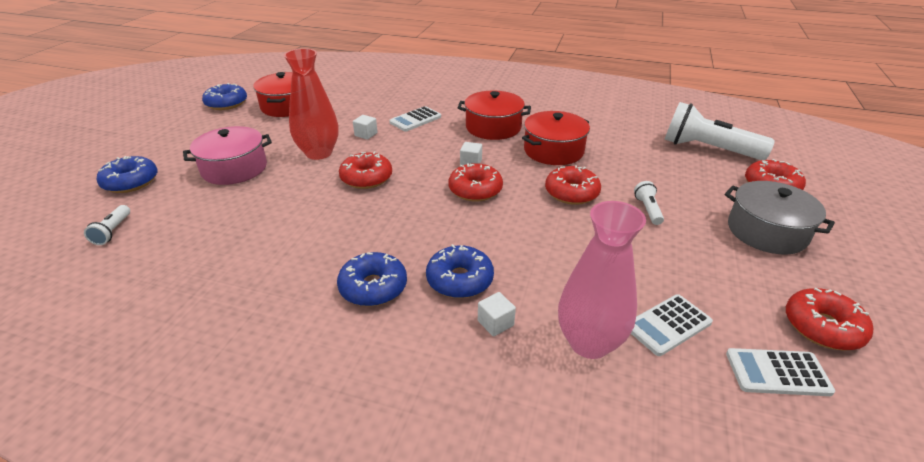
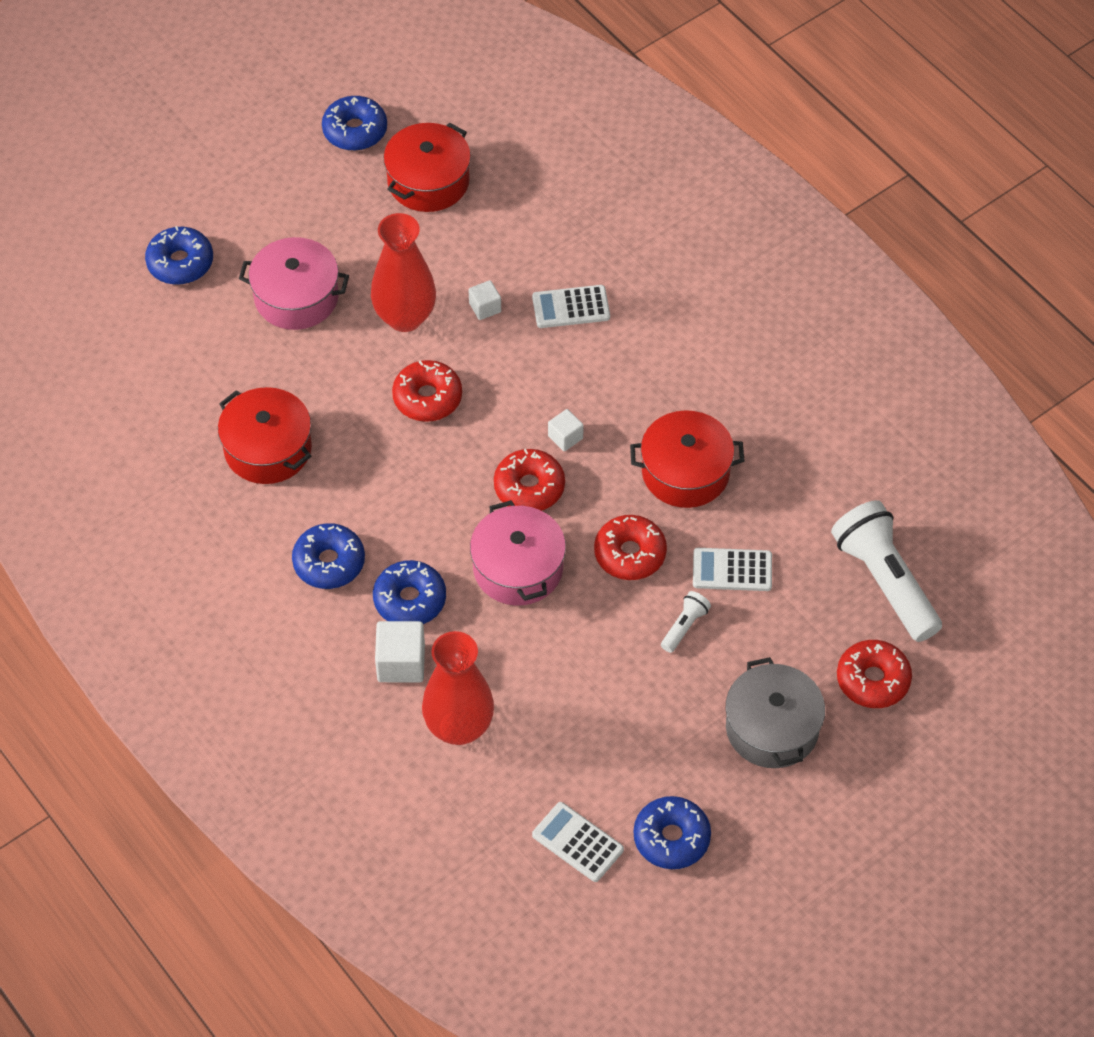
camera: 35 degrees right, 20 degrees up
white flashlight [84,205,130,245] -> none
red pot [458,91,531,140] -> red pot moved to [218,387,312,484]
white cube [478,292,516,337] -> white cube [375,621,425,682], size x1.68
pink vase [558,201,646,359] -> red vase [422,631,494,745]
white calculator [631,294,713,356] -> white calculator moved to [693,548,772,591]
red donut [786,288,873,350] -> blue donut [634,796,711,869]
none -> pink pot [470,500,566,605]

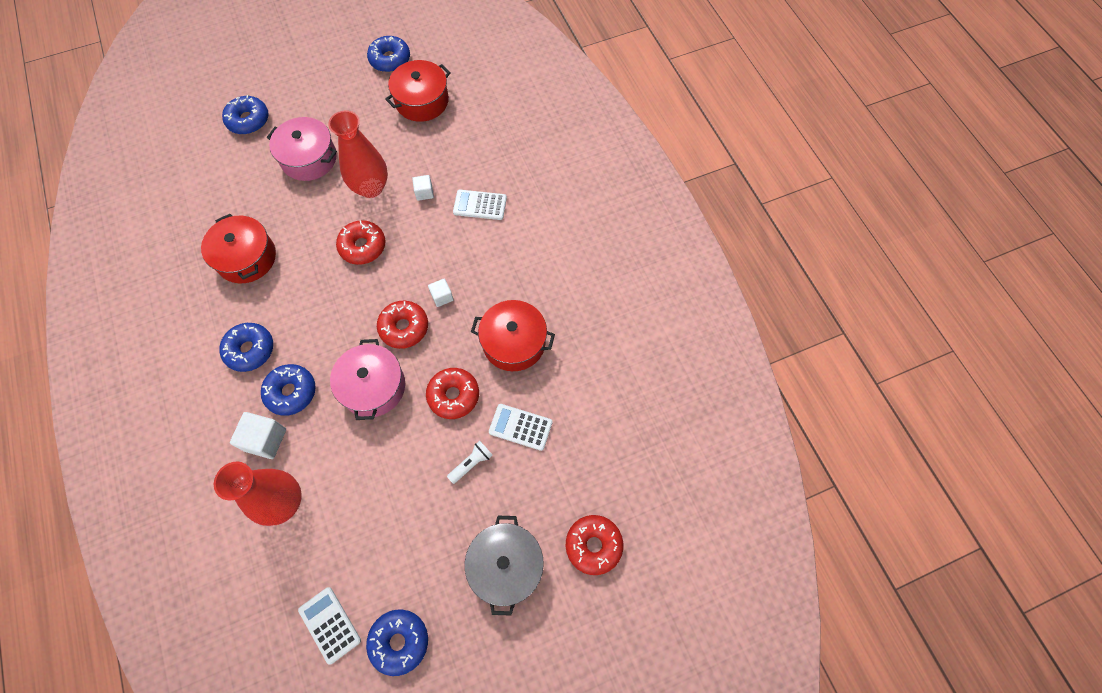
camera: 15 degrees right, 10 degrees up
white flashlight [831,500,942,642] -> none

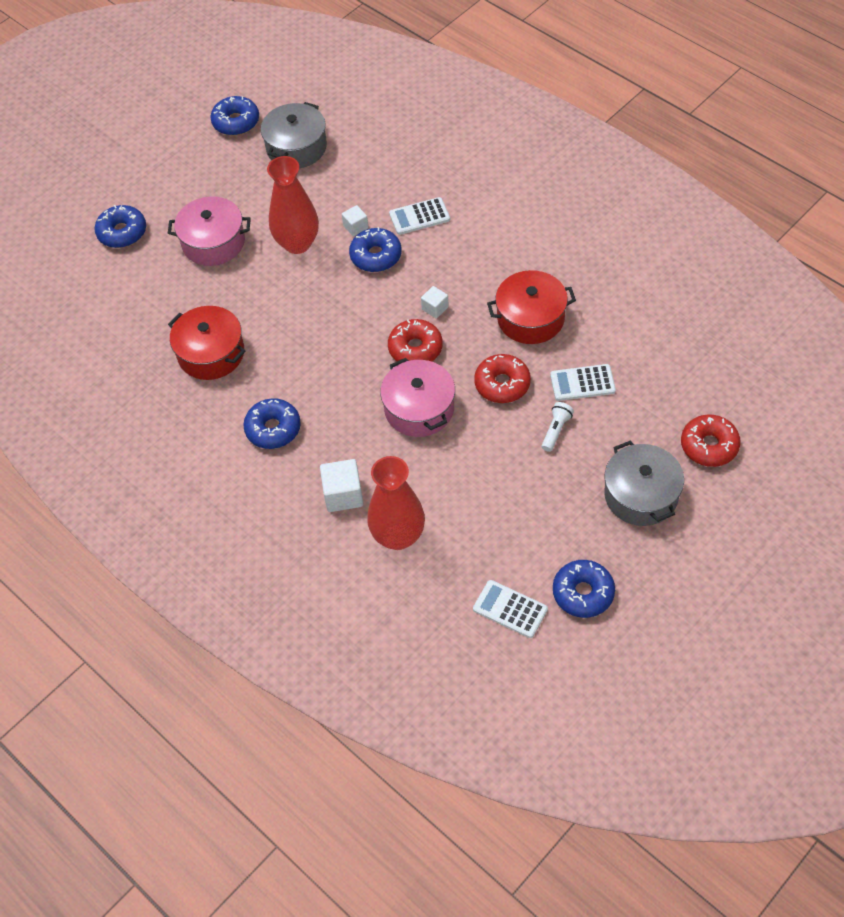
camera: 20 degrees left, 10 degrees down
blue donut [261,364,316,416] -> blue donut moved to [349,227,402,272]
red donut [336,220,386,265] -> none
red pot [385,60,451,122] -> grey pot [261,102,327,168]

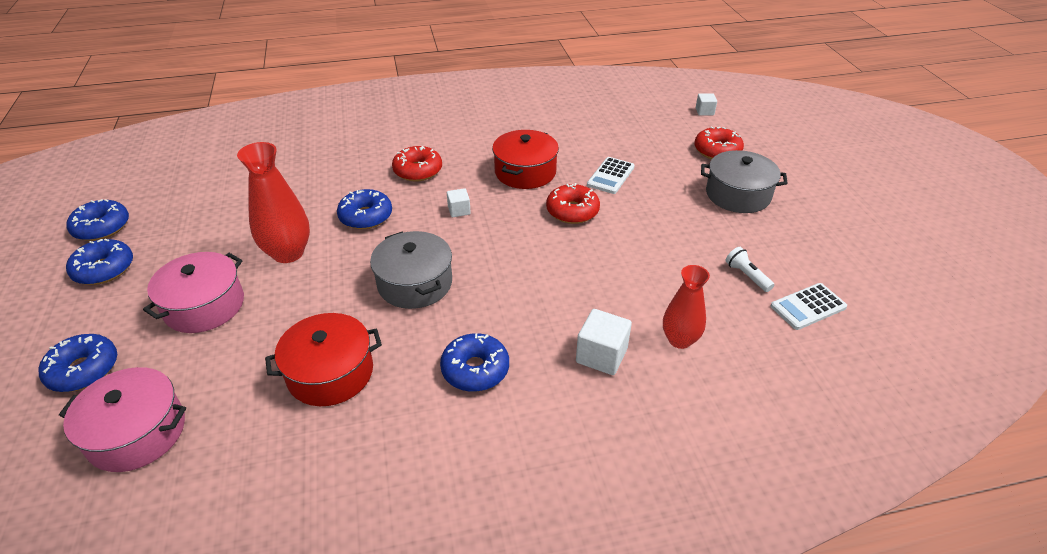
camera: 60 degrees left, 15 degrees down
grey pot [261,102,327,168] -> grey pot moved to [370,231,452,309]
white cube [342,205,369,236] -> white cube moved to [696,93,717,116]
red vase [367,456,425,550] -> red vase [663,265,710,349], size x0.66
pink pot [380,358,455,437] -> pink pot moved to [59,367,186,472]
red donut [388,319,443,362] -> red donut moved to [392,146,442,182]
white calculator [389,197,450,235] -> none
white flashlight [542,402,574,452] -> white flashlight moved to [725,247,774,292]
blue donut [553,560,615,618] -> blue donut moved to [66,239,133,285]

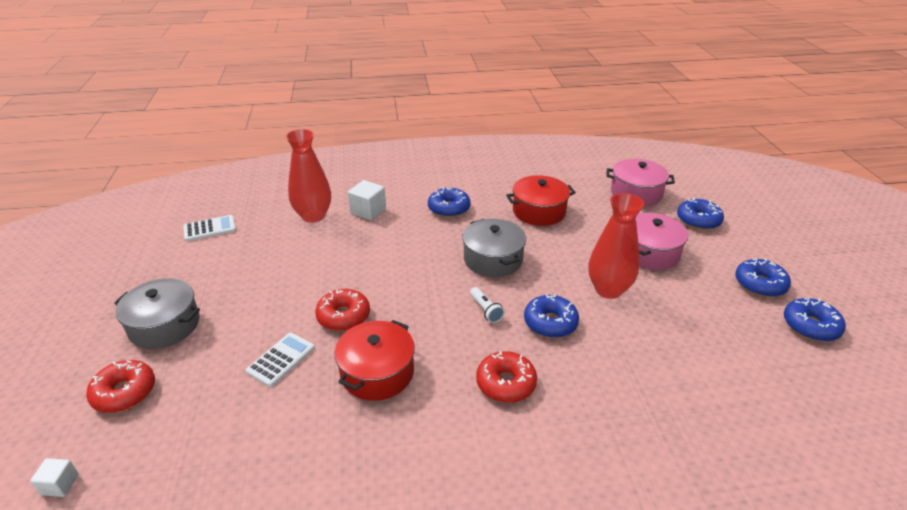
camera: 175 degrees left, 5 degrees down
white cube [447,188,471,217] -> none
red vase [663,265,710,349] -> red vase [286,129,331,223], size x1.51
white flashlight [725,247,774,292] -> white flashlight moved to [470,287,505,323]

